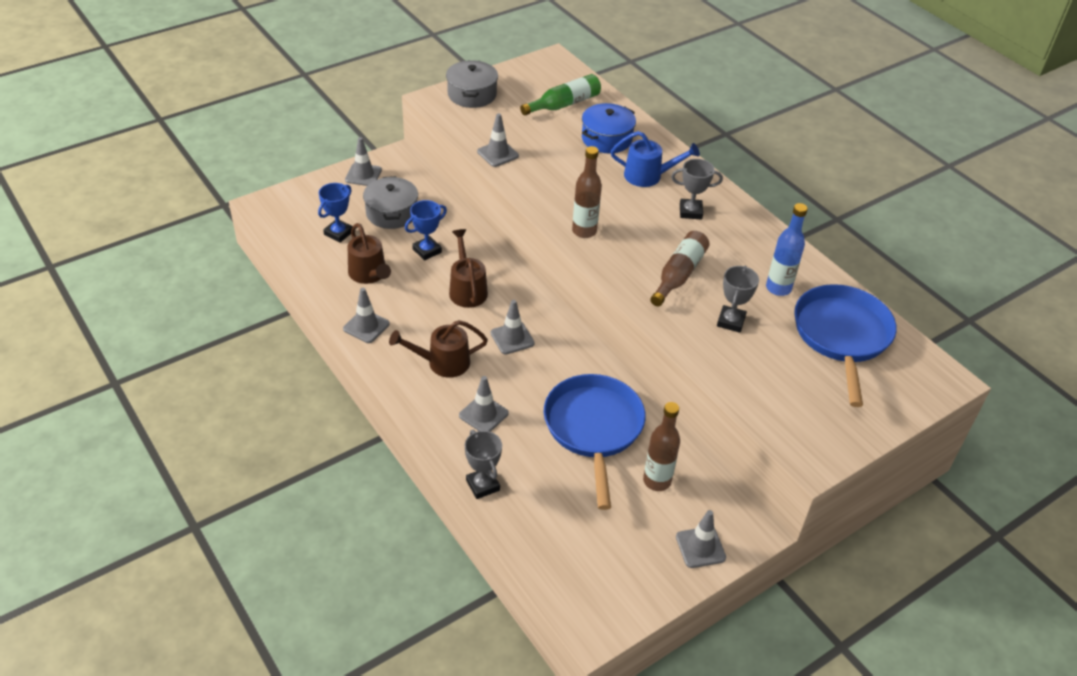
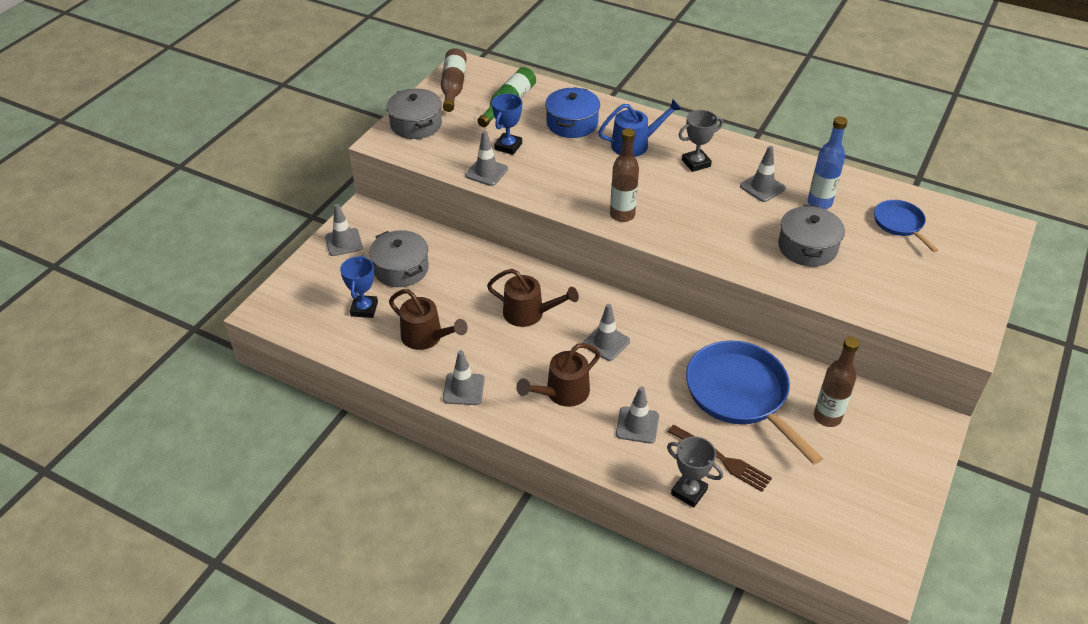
camera: 25 degrees left, 0 degrees up
blue trophy [405,200,447,261] -> blue trophy moved to [492,94,522,155]
brown watering can [449,229,488,308] -> brown watering can turned 150 degrees clockwise [487,269,579,327]
brown bottle [650,231,710,306] -> brown bottle moved to [441,48,467,112]
grey traffic cone [676,510,726,568] -> grey traffic cone moved to [740,146,786,202]
grey trophy [717,266,759,333] -> grey pot [778,205,845,267]
blue pan [794,284,897,407] -> blue pan [874,200,938,252], size x0.53
none -> brown fork [668,425,772,492]

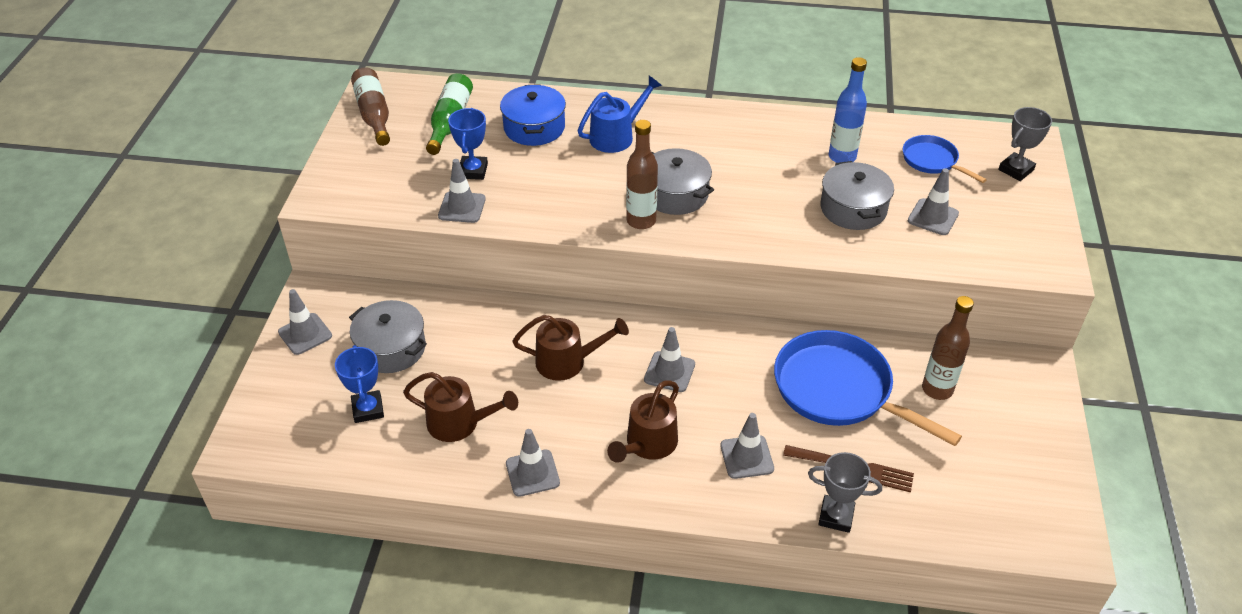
camera: 20 degrees left, 0 degrees up
grey pot [387,89,442,139] -> grey pot moved to [652,148,714,215]
grey trophy [679,110,723,172] -> grey trophy moved to [998,107,1052,181]
grey traffic cone [740,146,786,202] -> grey traffic cone moved to [908,168,959,235]

